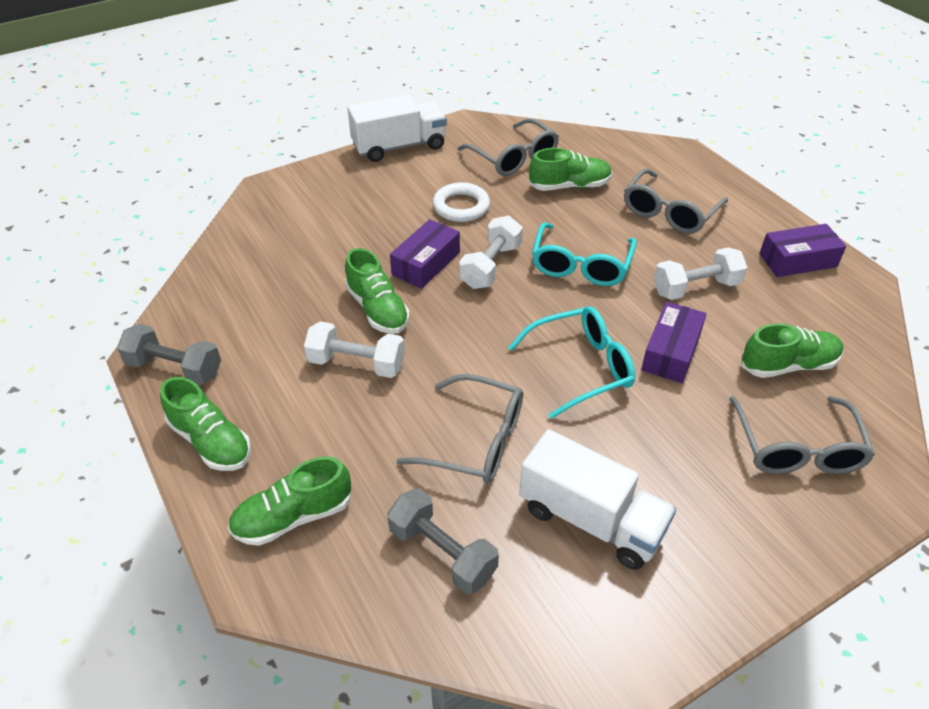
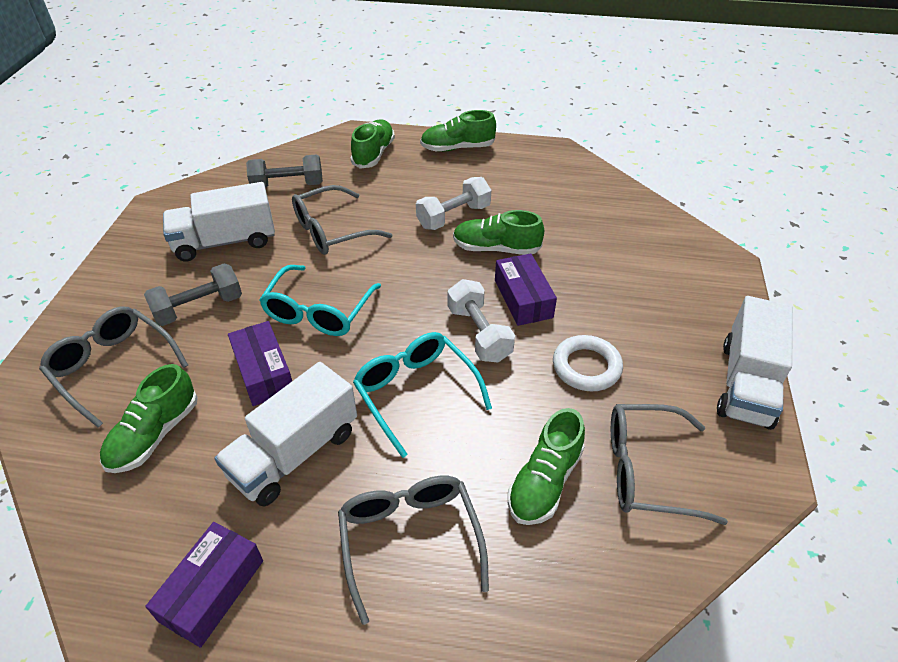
camera: 130 degrees right, 0 degrees up
grey dumbbell [117,324,221,385] -> grey dumbbell moved to [144,263,242,326]
white dumbbell [654,248,747,300] -> white truck [214,362,357,506]

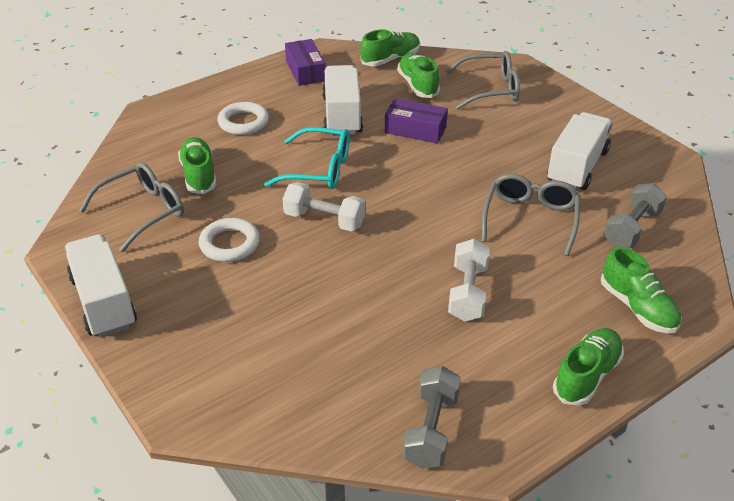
camera: 135 degrees right, 5 degrees down
grey dumbbell [144,263,242,326] -> grey dumbbell moved to [403,366,461,469]
turquoise glasses [259,265,381,336] -> none
grey glasses [338,476,489,625] -> white ring [218,102,269,135]
green shoe [453,210,544,255] -> green shoe moved to [360,29,420,66]
purple box [495,253,557,326] -> none

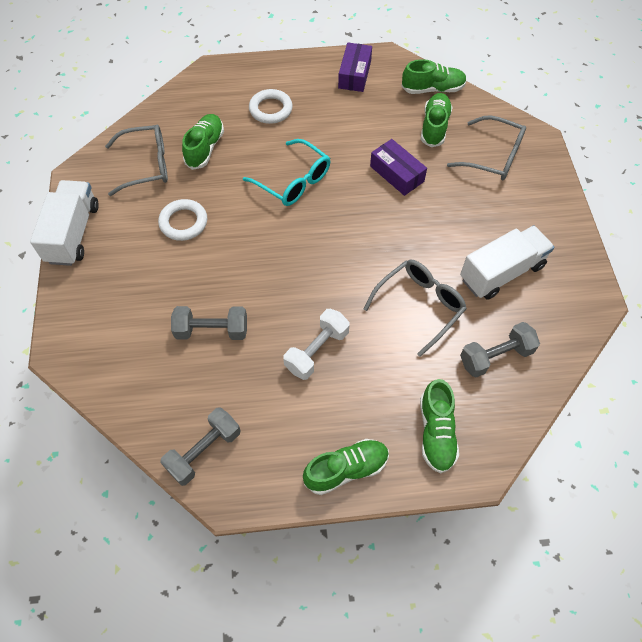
camera: 30 degrees right, 20 degrees up
white dumbbell [283,182,365,231] -> none
white truck [322,65,363,135] -> none
none -> grey dumbbell [171,306,247,340]

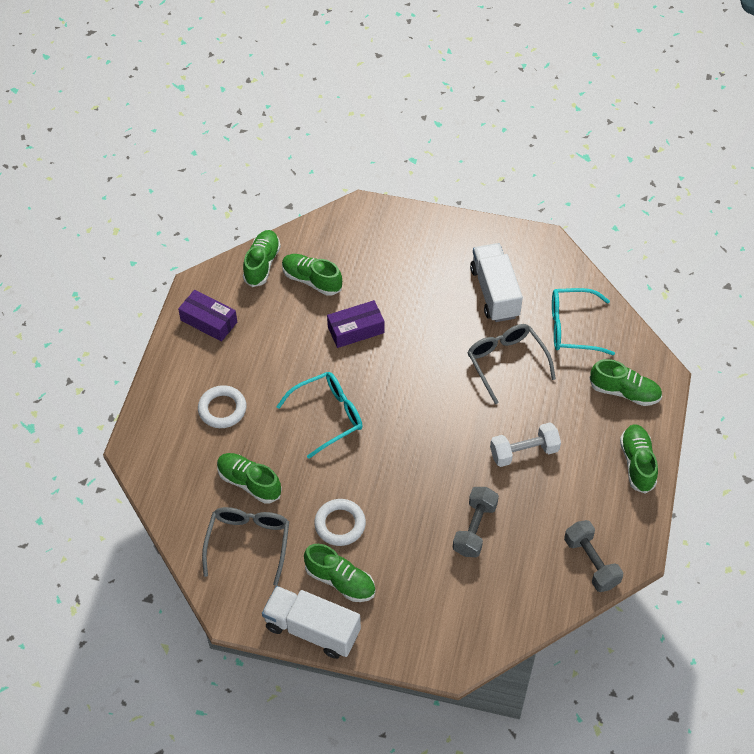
camera: 70 degrees left, 5 degrees down
white dumbbell [283,309,350,380] -> white dumbbell turned 75 degrees counterclockwise [490,423,561,467]
grey glasses [447,115,526,180] -> none
grey dumbbell [460,322,540,378] -> turquoise glasses [552,288,615,355]
none -> green shoe [304,544,375,602]

